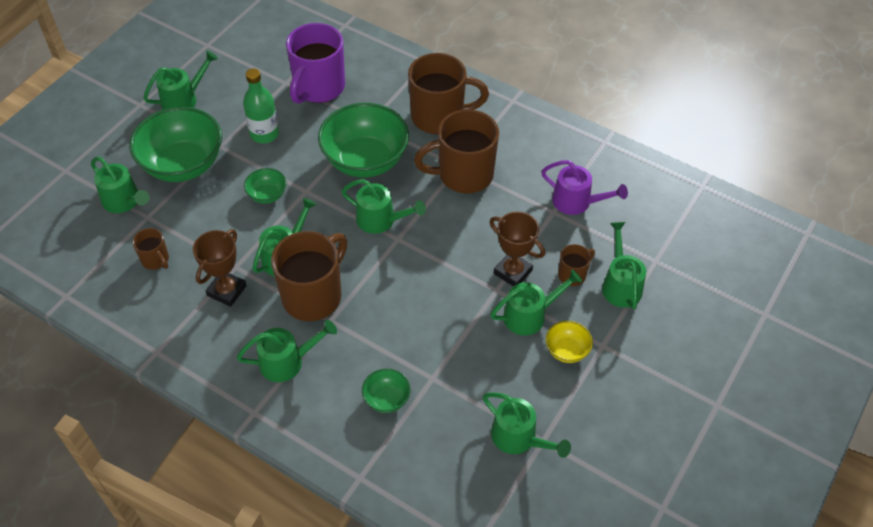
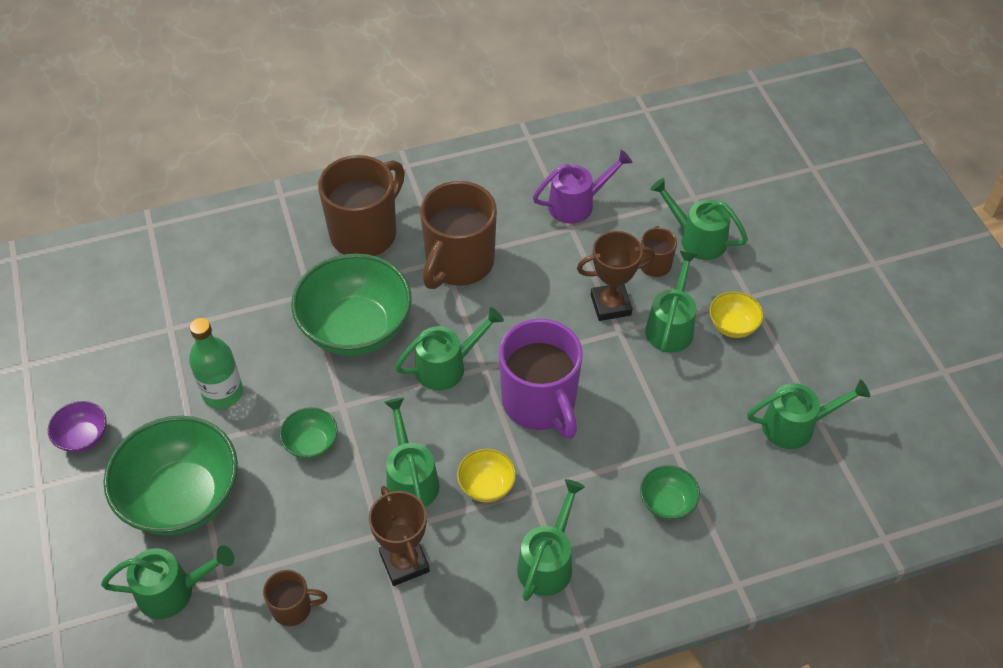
camera: 50 degrees left, 0 degrees up
green watering can [144,51,218,110] -> purple bowl [48,401,107,453]
brown mug [271,231,347,321] -> yellow bowl [457,449,516,503]
purple mug [286,23,345,104] -> purple mug moved to [499,319,583,439]

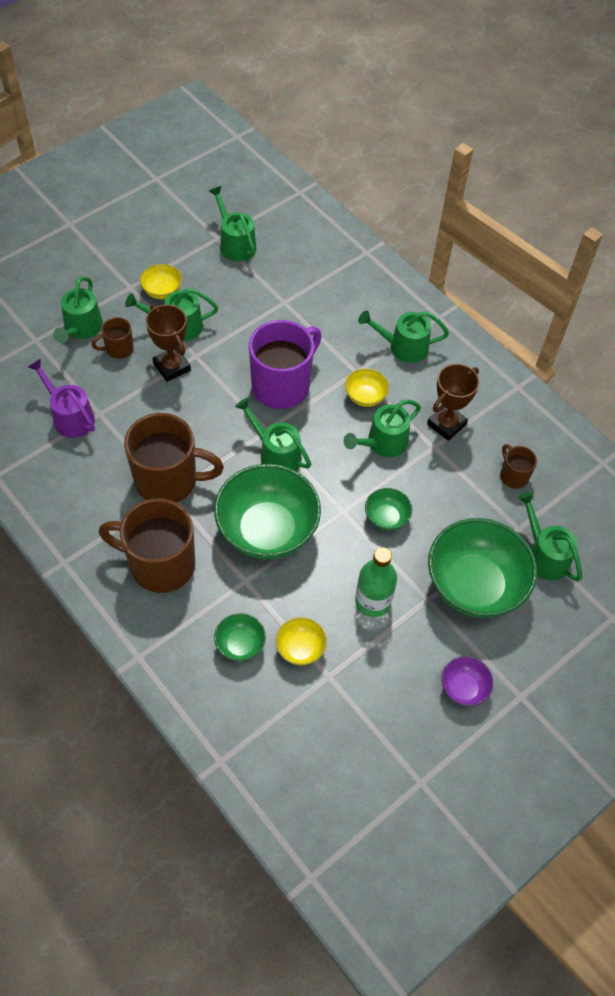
camera: 115 degrees left, 5 degrees up
green bowl [640,465,700,520] -> green bowl moved to [214,613,266,661]
none -> yellow bowl [276,617,327,665]

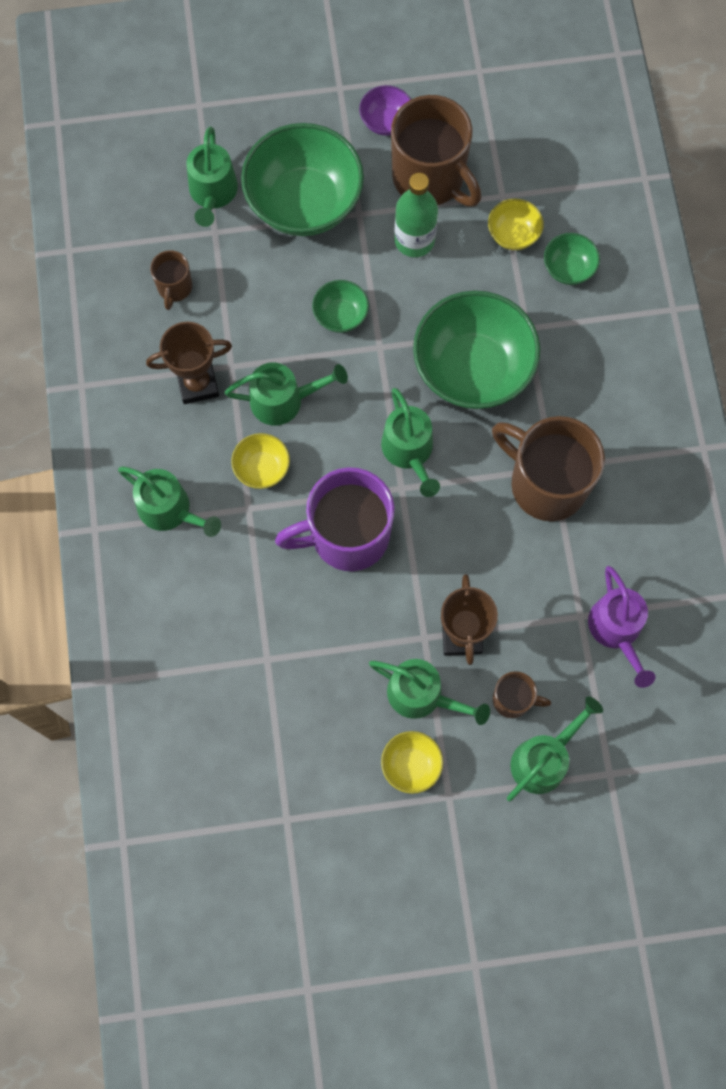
camera: 145 degrees left, 15 degrees up
brown mug [99,498,195,593] -> brown mug moved to [391,95,481,207]
green watering can [209,186,256,262] -> none

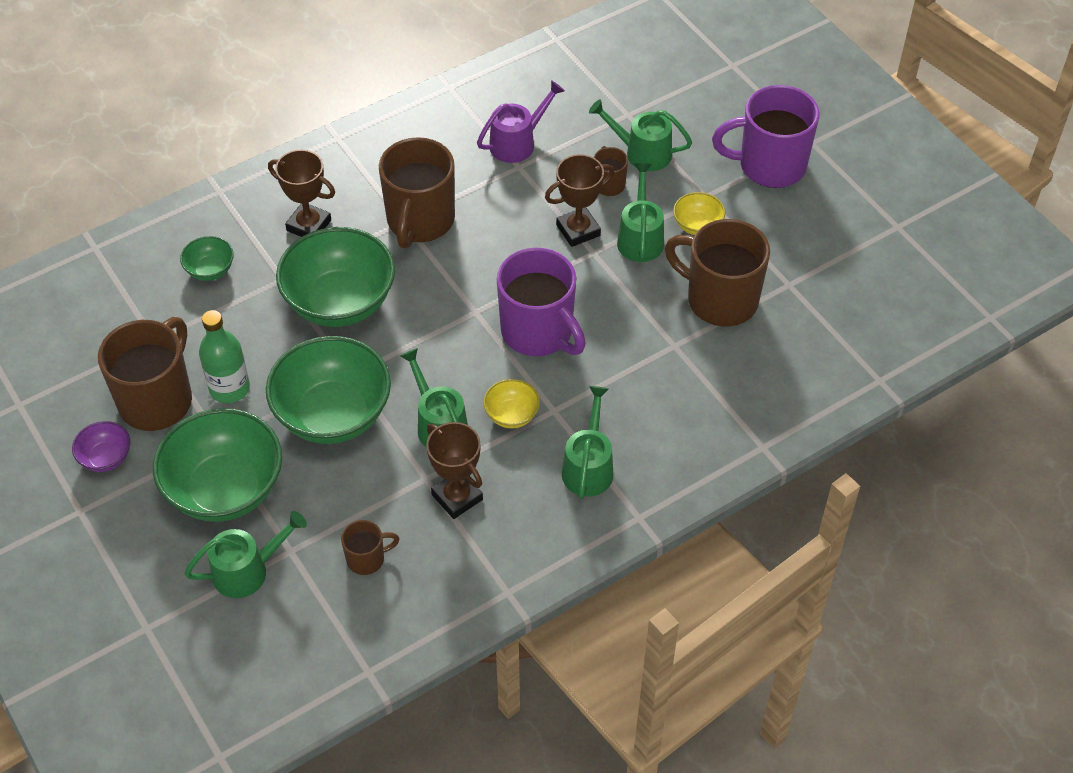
camera: 115 degrees left, 20 degrees down
green bowl [312,280,369,333] -> green bowl [266,336,391,444], size x2.17
green watering can [381,388,440,497] -> none
yellow bowl [488,199,544,250] -> none
none -> brown trophy [268,149,335,237]
none -> brown mug [665,219,770,327]
none -> purple mug [712,85,819,188]

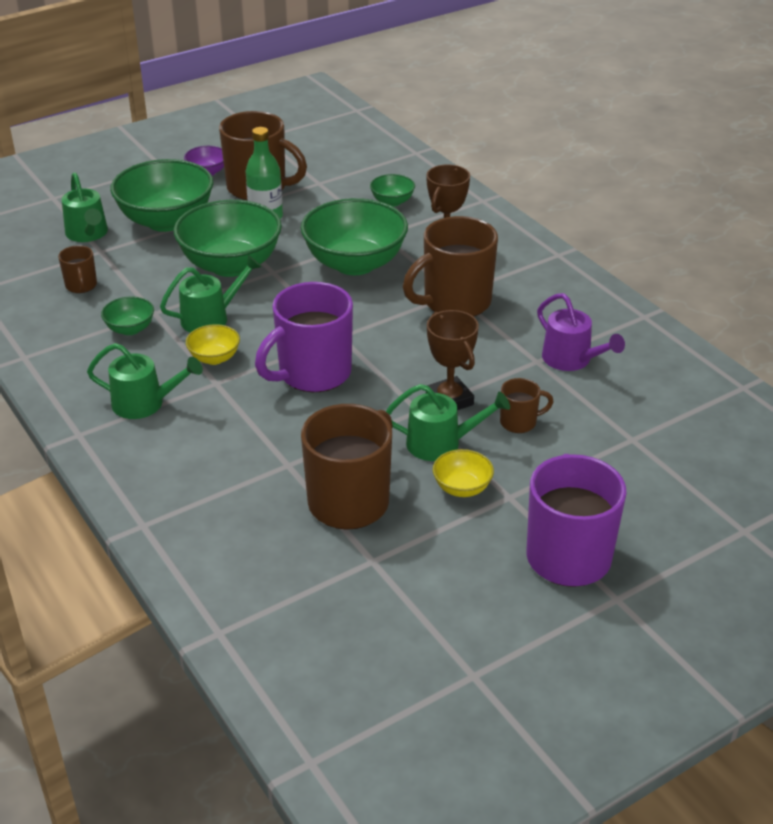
camera: 90 degrees right, 15 degrees down
brown mug [379,137,455,249] -> brown mug turned 45 degrees counterclockwise [403,216,498,317]
brown trophy [426,422,483,519] -> green bowl [101,297,154,335]
green watering can [589,99,692,171] -> none

